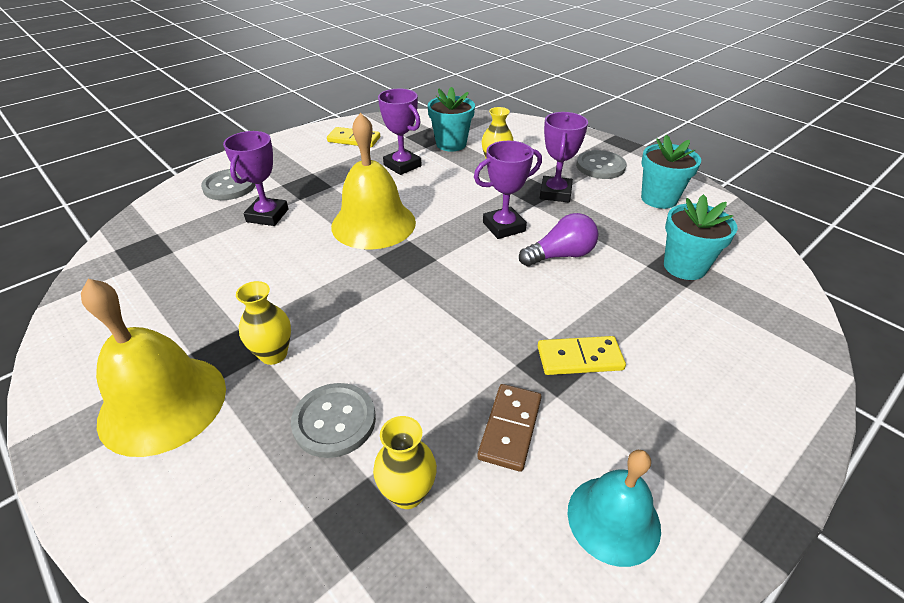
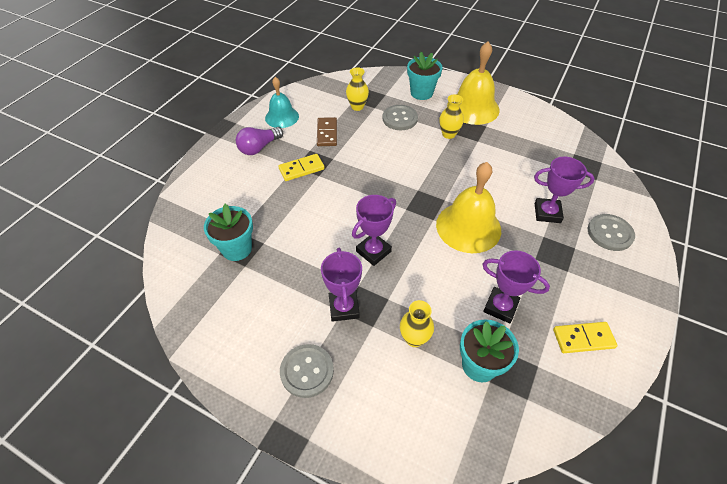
camera: 160 degrees right, 10 degrees up
purple trophy [223,131,288,226] -> purple trophy turned 75 degrees counterclockwise [534,157,595,223]
purple light bulb [519,213,598,266] -> purple light bulb moved to [236,127,283,155]
turquoise flower pot [641,135,701,209] -> turquoise flower pot moved to [407,52,443,100]

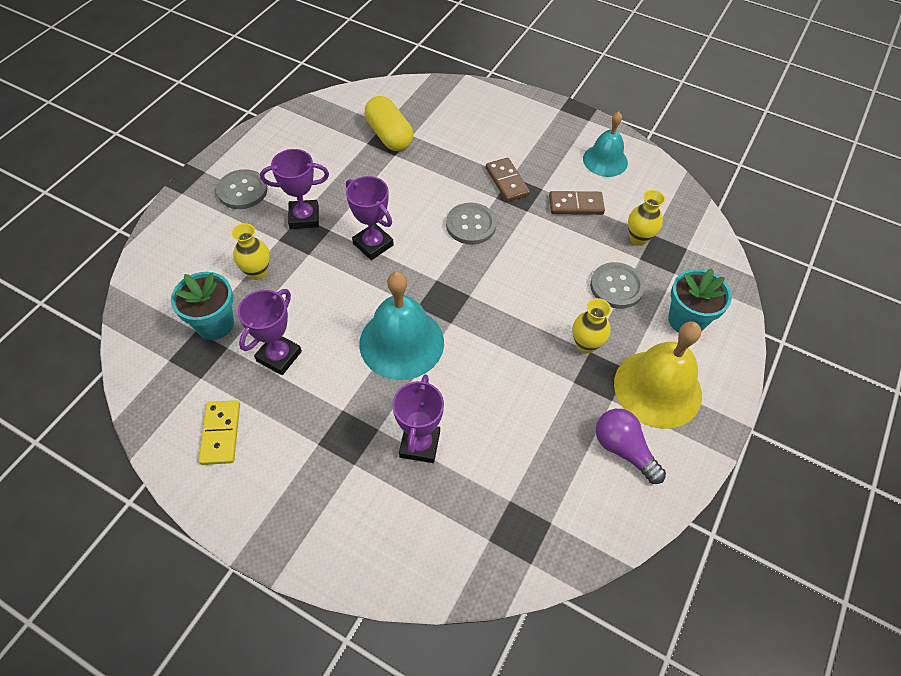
camera: 90 degrees right, 5 degrees up
turquoise flower pot [204,204,253,261] -> yellow capsule [365,96,413,151]
purple light bulb [236,127,283,155] -> purple light bulb moved to [596,409,666,484]
yellow domino [278,154,325,181] -> brown domino [486,158,530,202]
yellow bell [436,162,501,253] -> turquoise bell [359,271,444,380]
grey button [588,214,635,251] -> grey button moved to [446,202,497,245]

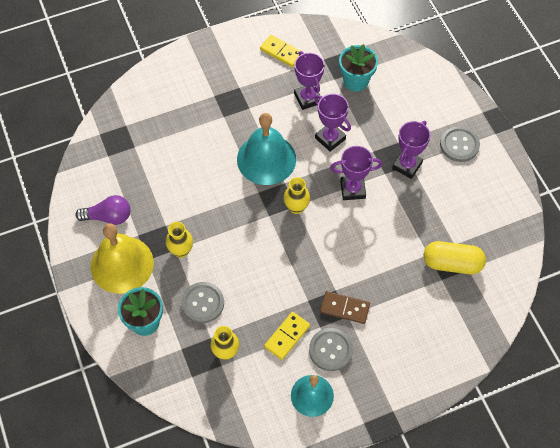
camera: 130 degrees right, 5 degrees up
yellow vase [232,223,270,280] -> yellow vase moved to [284,177,310,214]
purple trophy [392,374,444,463] -> purple trophy moved to [315,94,351,151]
grey button [446,202,497,245] -> grey button moved to [309,328,353,371]
brown domino [549,191,605,215] -> yellow domino [264,312,310,360]

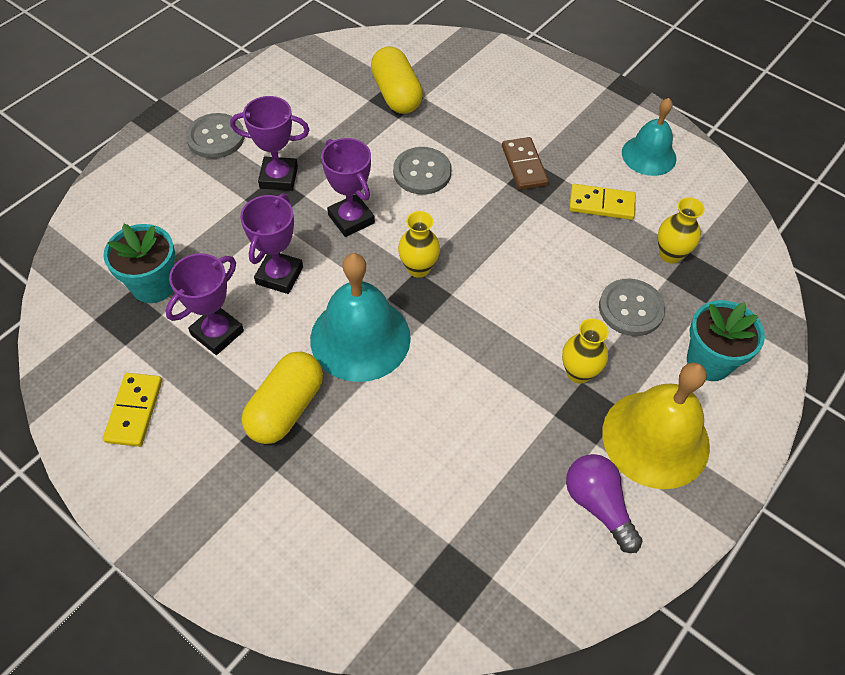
camera: 120 degrees left, 5 degrees down
grey button [309,328,353,371] -> grey button moved to [393,147,451,195]
none -> yellow capsule [242,352,323,444]

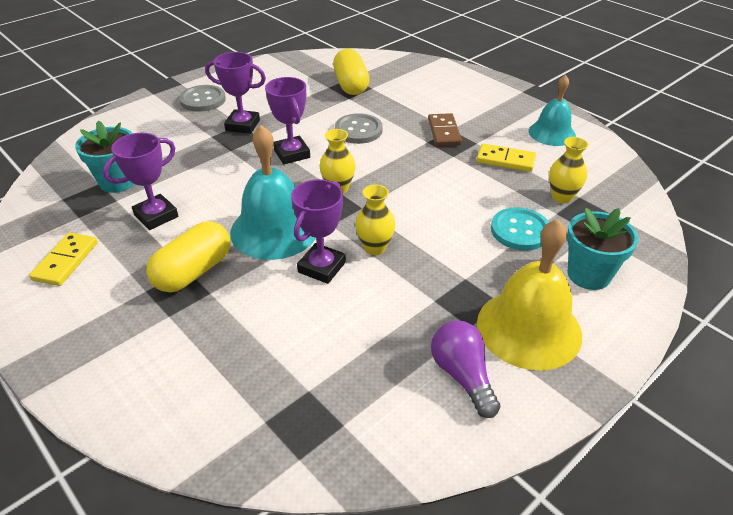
camera: 10 degrees right, 15 degrees down
purple trophy [240,193,303,294] -> purple trophy moved to [291,179,346,284]
yellow vase [562,319,609,384] -> yellow vase moved to [355,185,396,255]
grey button [599,279,665,336] -> turquoise button [491,207,549,250]

